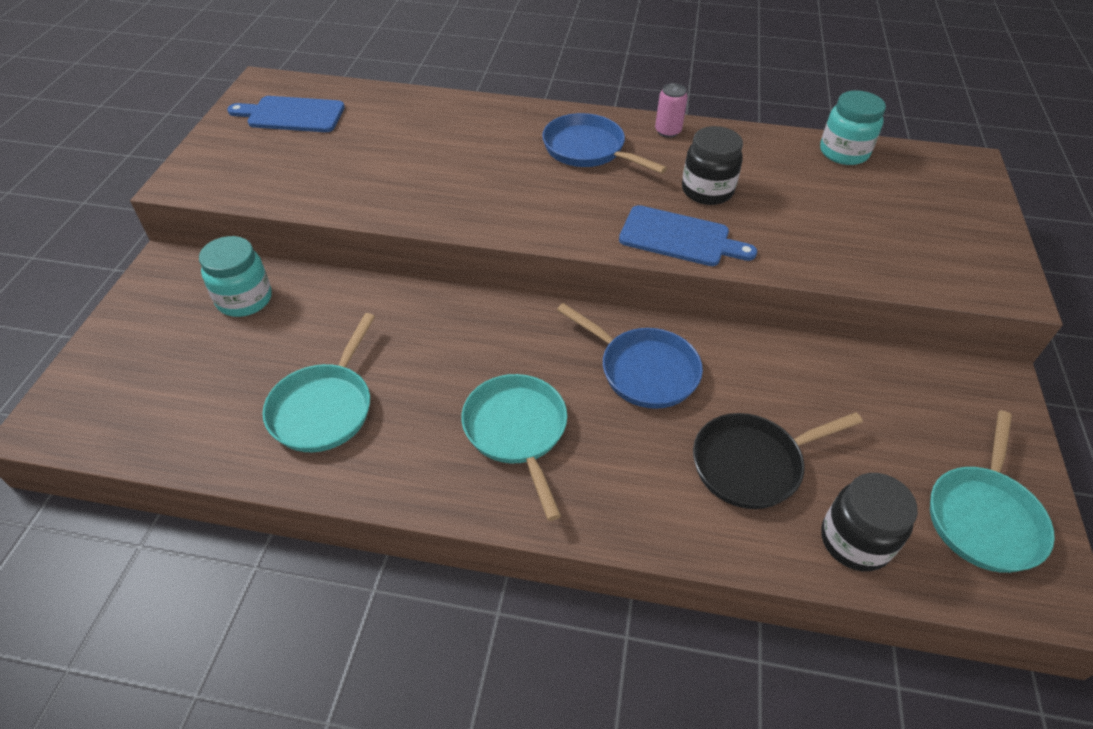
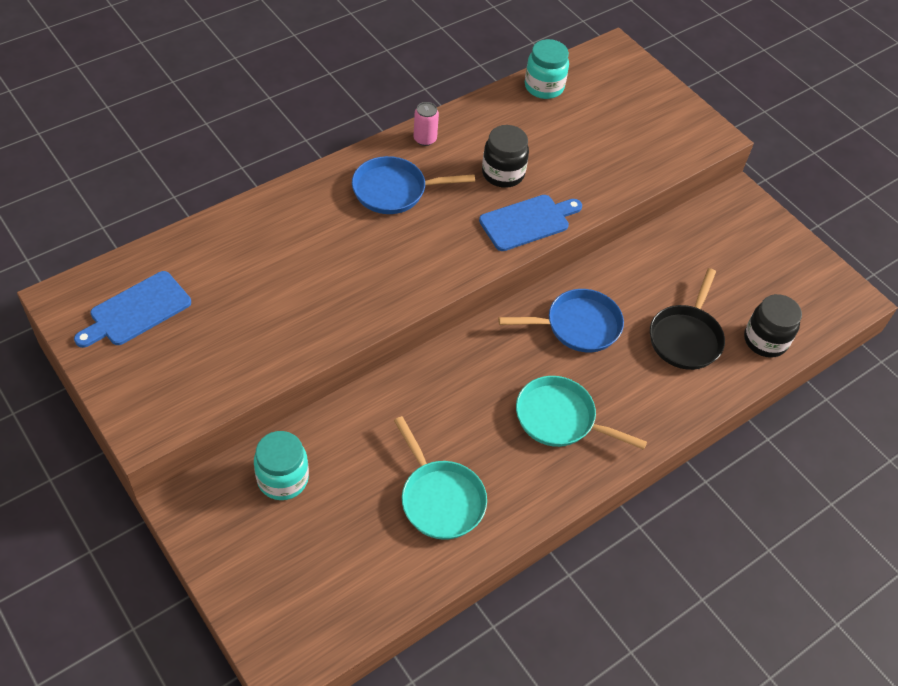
camera: 50 degrees left, 5 degrees up
turquoise pan [930,410,1055,573] -> none

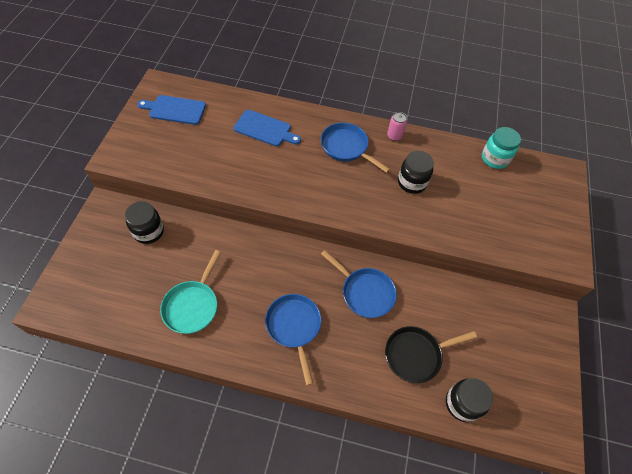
camera: 50 degrees right, 5 degrees up
turquoise jar [254,431,309,500] -> black jar [125,201,164,244]
blue cutting board [479,195,582,251] -> blue cutting board moved to [234,110,301,146]
turquoise pan [516,376,647,450] -> blue pan [265,294,321,386]

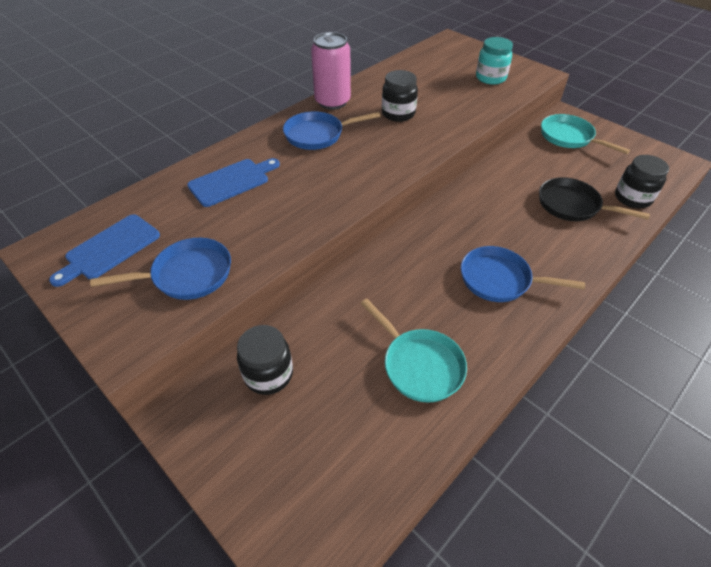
camera: 55 degrees left, 10 degrees down
blue pan [321,250,397,318] -> blue pan moved to [90,238,231,300]
black pan [385,326,477,383] -> black pan turned 105 degrees clockwise [539,177,650,221]
pink can [387,112,407,141] -> pink can [311,32,351,110], size x1.97
turquoise jar [482,127,521,169] -> turquoise jar moved to [476,37,513,85]
none -> turquoise pan [541,114,630,154]

